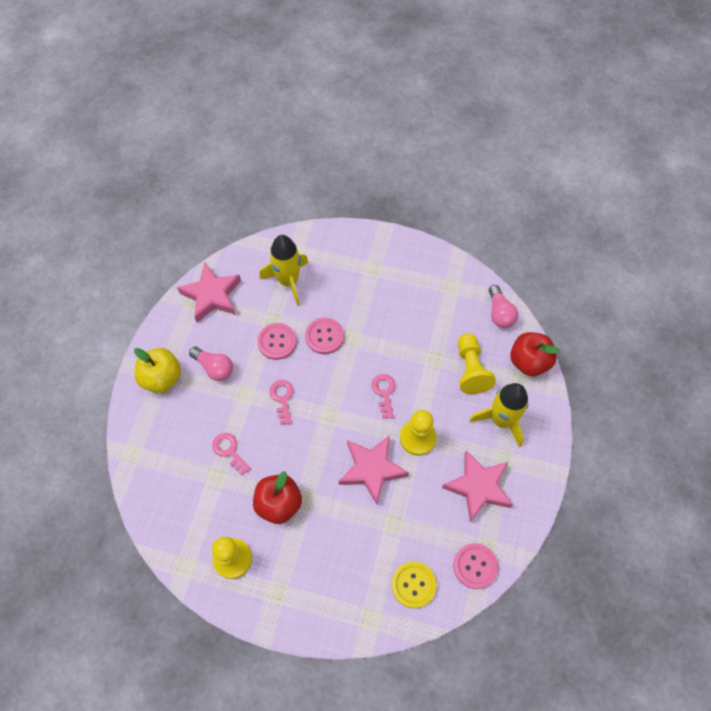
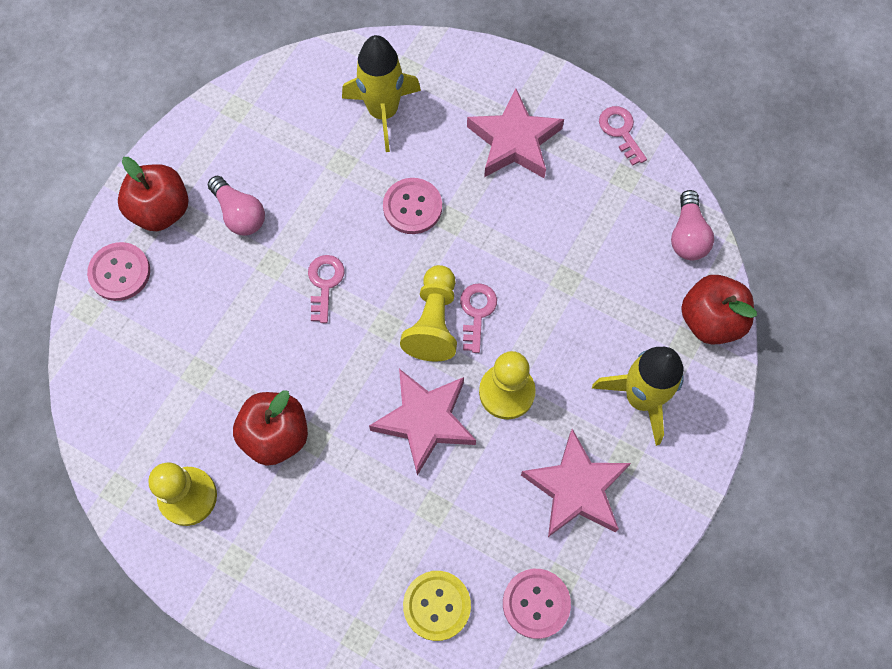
camera: 15 degrees right, 5 degrees up
yellow apple [134,348,181,393] -> red apple [118,157,188,231]
pink star [177,263,241,322] -> pink star moved to [467,88,564,178]
pink key [212,433,251,476] -> pink key moved to [599,106,647,166]
pink button [257,323,297,360] -> pink button moved to [87,242,150,301]
yellow pawn [458,333,496,394] -> yellow pawn moved to [400,265,457,362]

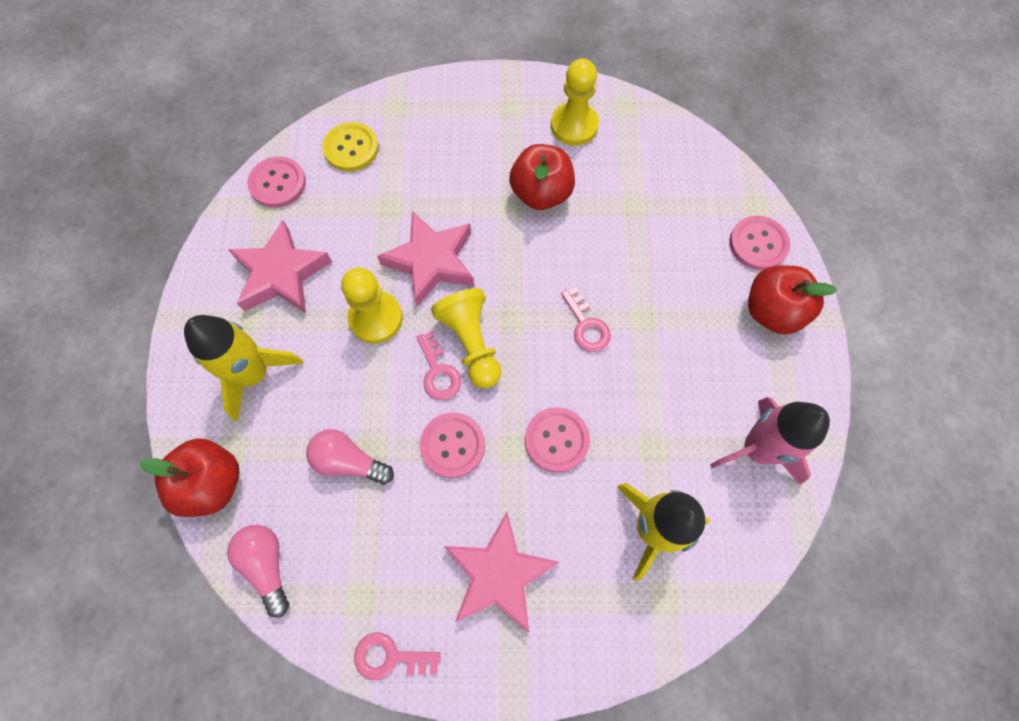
camera: 150 degrees right, 0 degrees up
pink light bulb [208,176,265,235] -> pink light bulb moved to [306,429,394,485]
pink key [599,106,647,166] -> pink key turned 150 degrees clockwise [354,633,441,680]
none -> pink button [420,412,485,478]
none -> pink rocket [710,397,830,485]

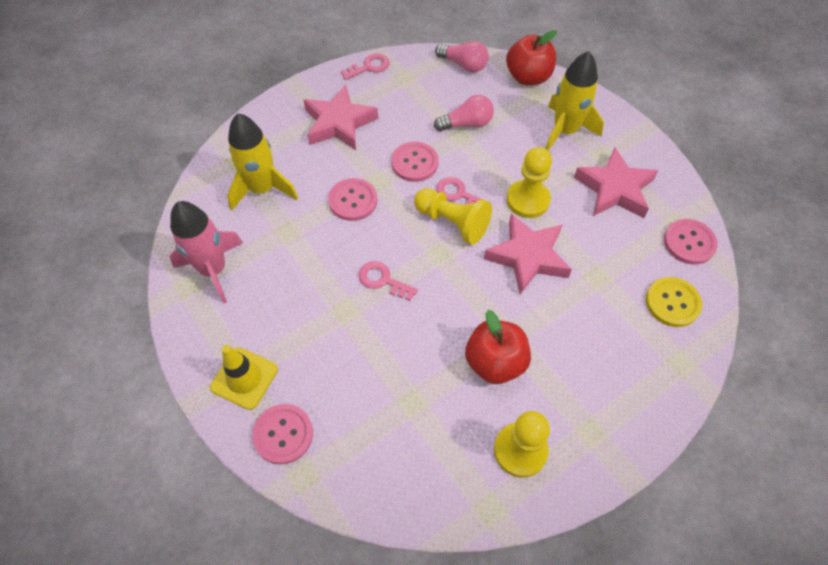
camera: 145 degrees right, 10 degrees down
red apple [748,266,837,335] -> yellow traffic cone [210,345,278,410]

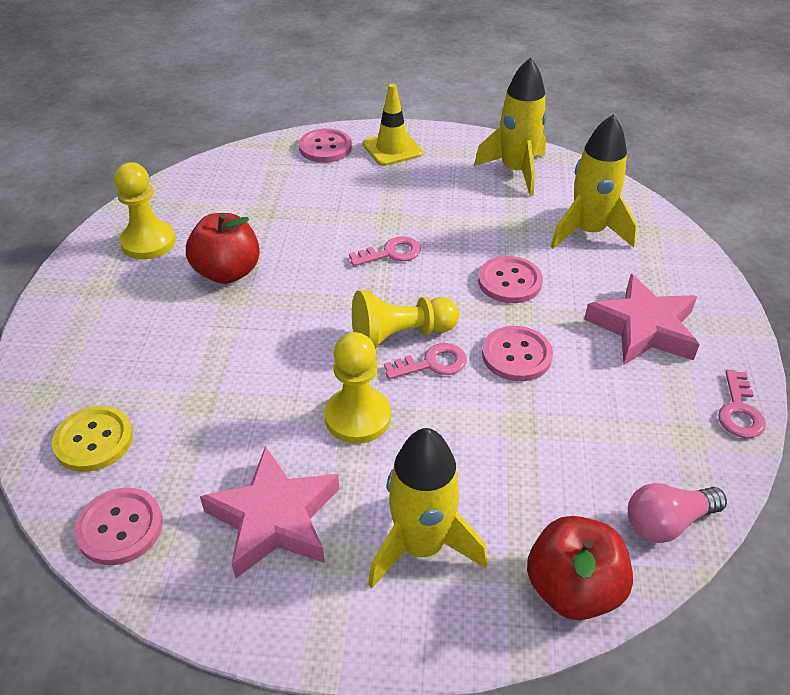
camera: 130 degrees right, 15 degrees down
pink rocket [170,201,243,303] -> yellow rocket [474,58,547,196]
pink light bulb [434,95,494,131] -> none
pink star [484,214,572,294] -> none

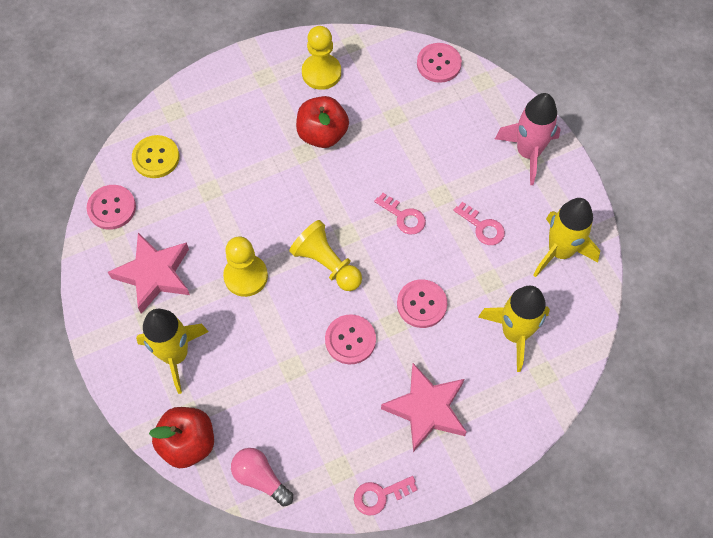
camera: 60 degrees right, 20 degrees up
pink button [299,128,352,163] -> pink button moved to [417,43,462,83]
yellow traffic cone [363,84,423,166] -> pink rocket [495,93,561,185]
pink key [384,343,467,379] -> pink key moved to [453,202,505,245]

